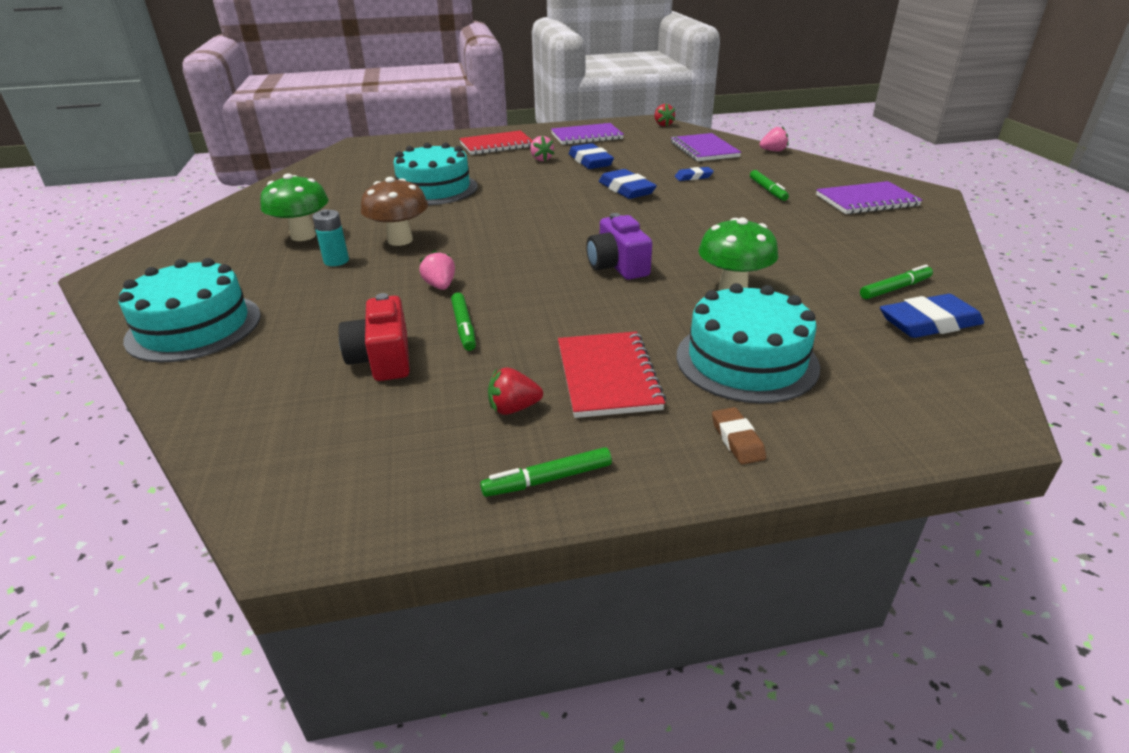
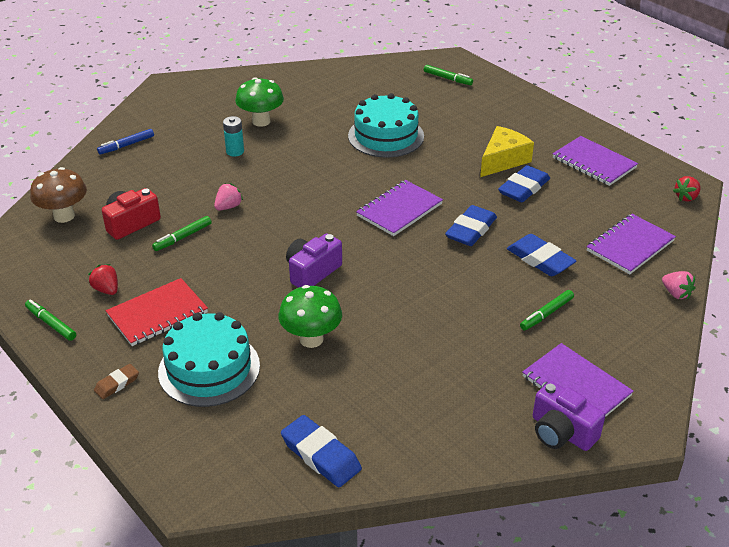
camera: 60 degrees right, 5 degrees up
turquoise cake [119,258,261,362] -> blue marker [97,129,154,154]
brown mushroom [361,177,428,246] -> brown mushroom moved to [30,167,87,223]
red notebook [459,130,533,155] -> none
pink strawberry [530,136,554,161] -> yellow cheese [480,126,534,177]
blue eraser [675,167,714,181] -> blue eraser [507,234,576,276], size x1.79
green marker [860,265,933,299] -> green marker moved to [424,65,473,85]
none -> purple notebook [356,180,443,236]
none -> purple camera [533,381,605,451]

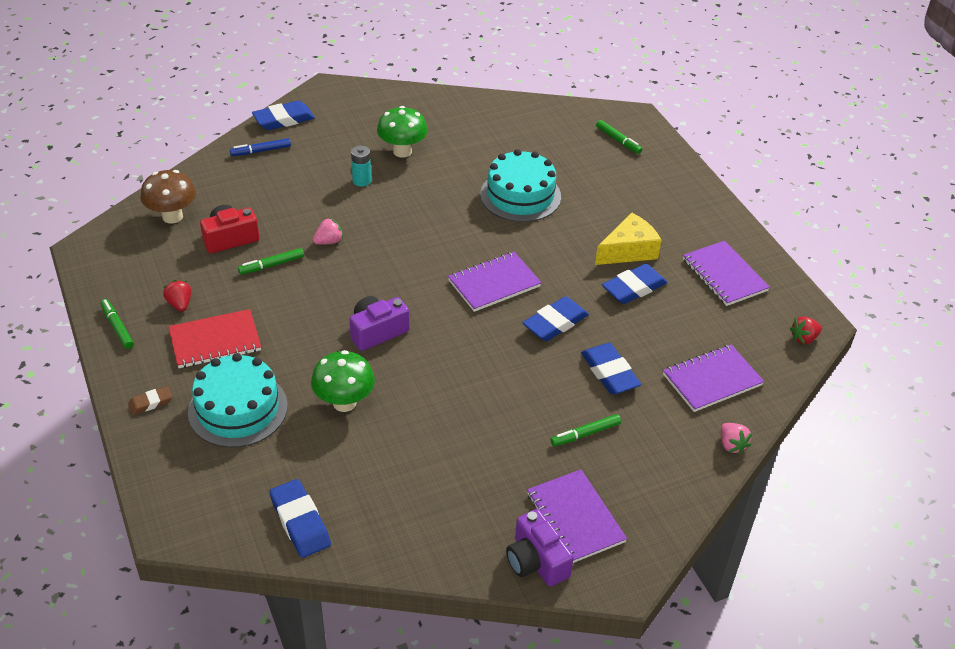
camera: 15 degrees right, 5 degrees up
none -> blue eraser [252,101,315,130]

